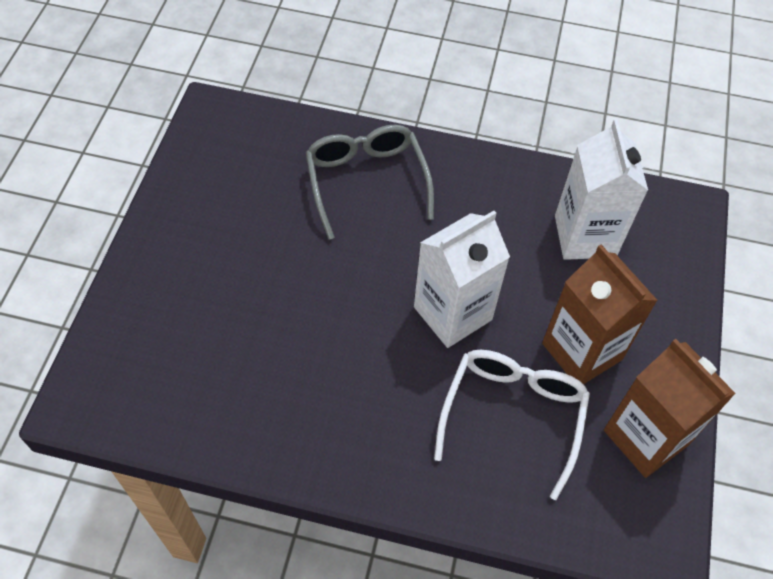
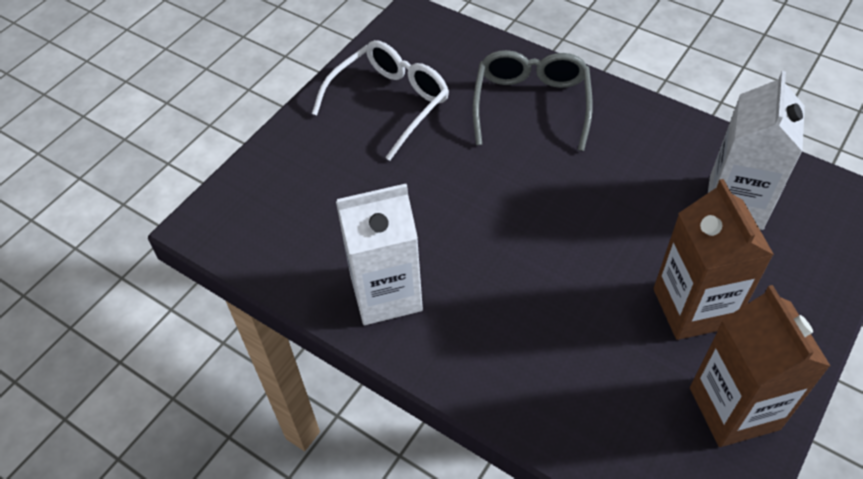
camera: 25 degrees right, 5 degrees down
white carton [414,211,510,348] -> white carton moved to [336,184,423,325]
white glasses [434,350,590,500] -> white glasses moved to [312,40,449,161]

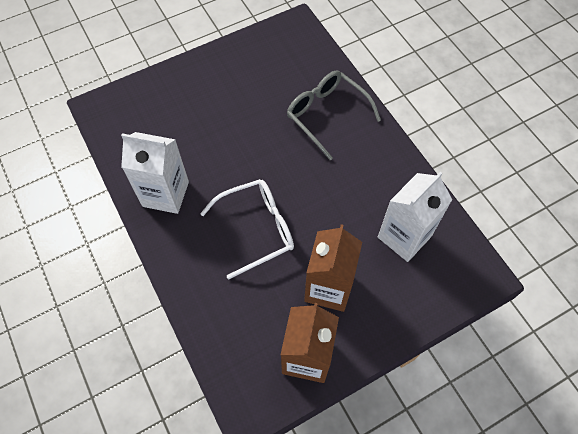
camera: 25 degrees right, 10 degrees up
white glasses [312,40,449,161] -> white glasses moved to [200,179,294,279]
grey glasses [473,50,593,151] -> grey glasses turned 75 degrees counterclockwise [287,71,381,160]

